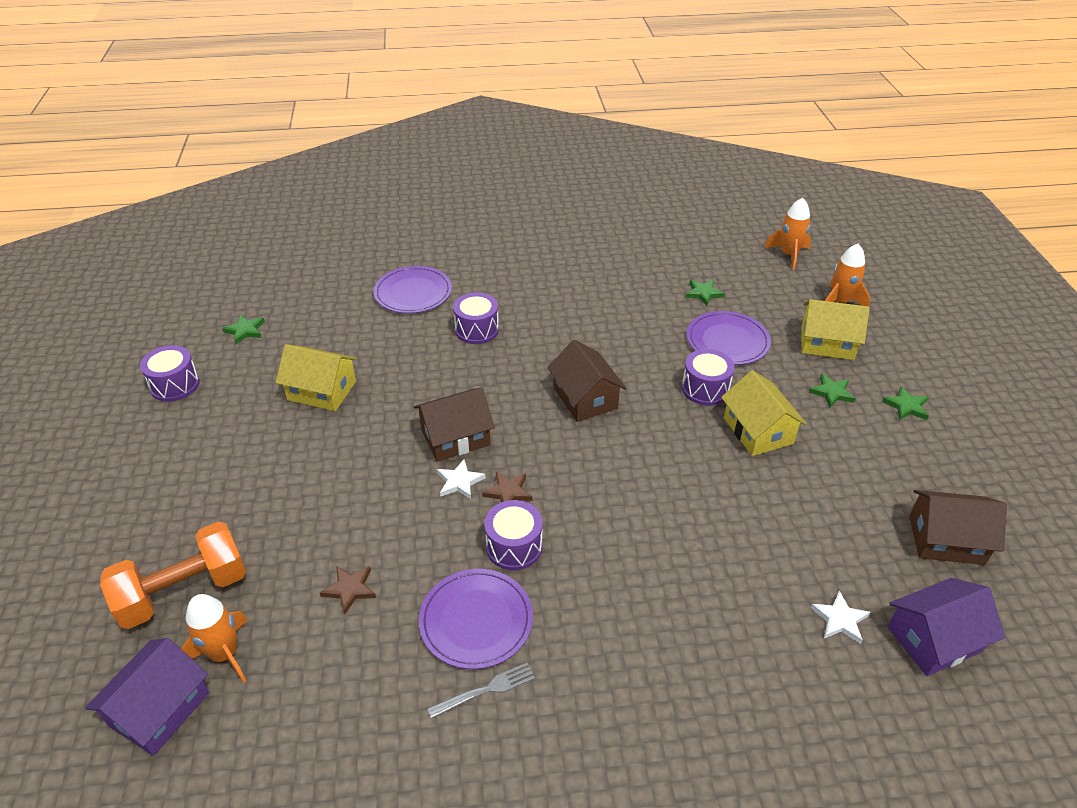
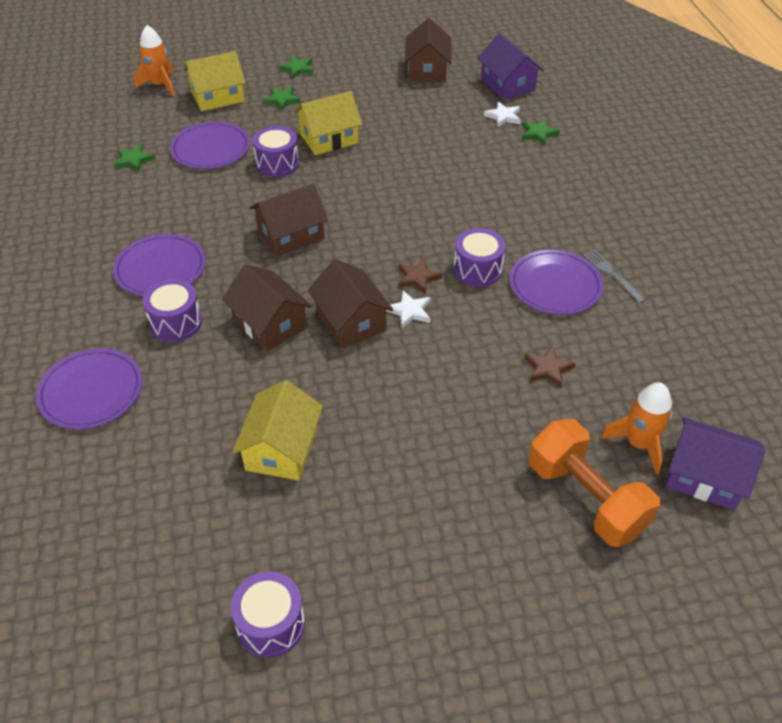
camera: 95 degrees left, 5 degrees up
green star [222,315,265,344] -> green star moved to [522,119,560,146]
orange rocket [764,198,811,270] -> none
yellow house [801,299,870,360] -> yellow house turned 60 degrees clockwise [184,51,246,111]
none -> purple plate [113,234,206,296]
none -> brown house [222,264,312,351]

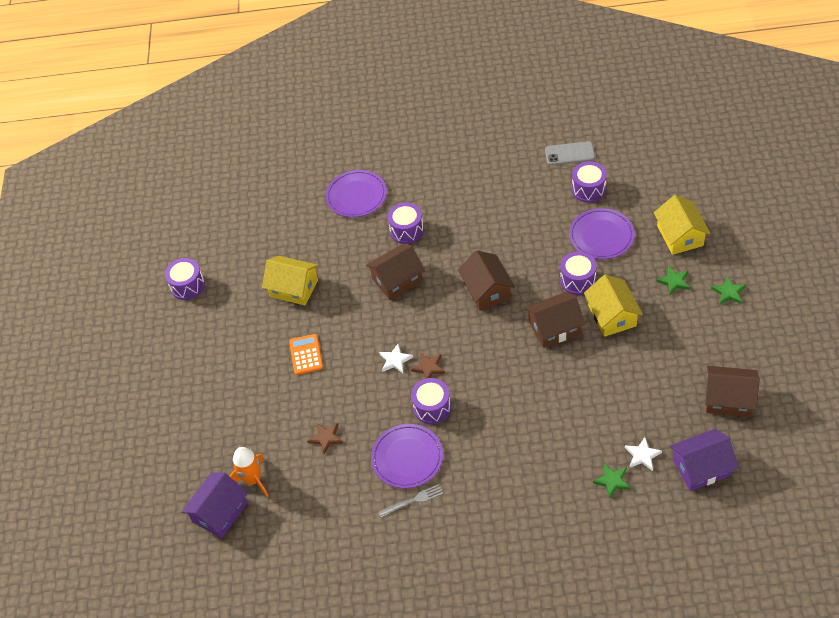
camera: 105 degrees right, 5 degrees up
purple plate [113,234,206,296] -> none
green star [114,144,155,172] -> purple drum [572,161,607,203]
orange rocket [134,25,175,96] -> none
brown house [308,259,393,348] -> brown house moved to [525,292,585,348]
orange dumbbell [528,419,660,547] -> none
none -> orange calculator [289,334,323,375]
none -> grey phone [545,141,595,165]

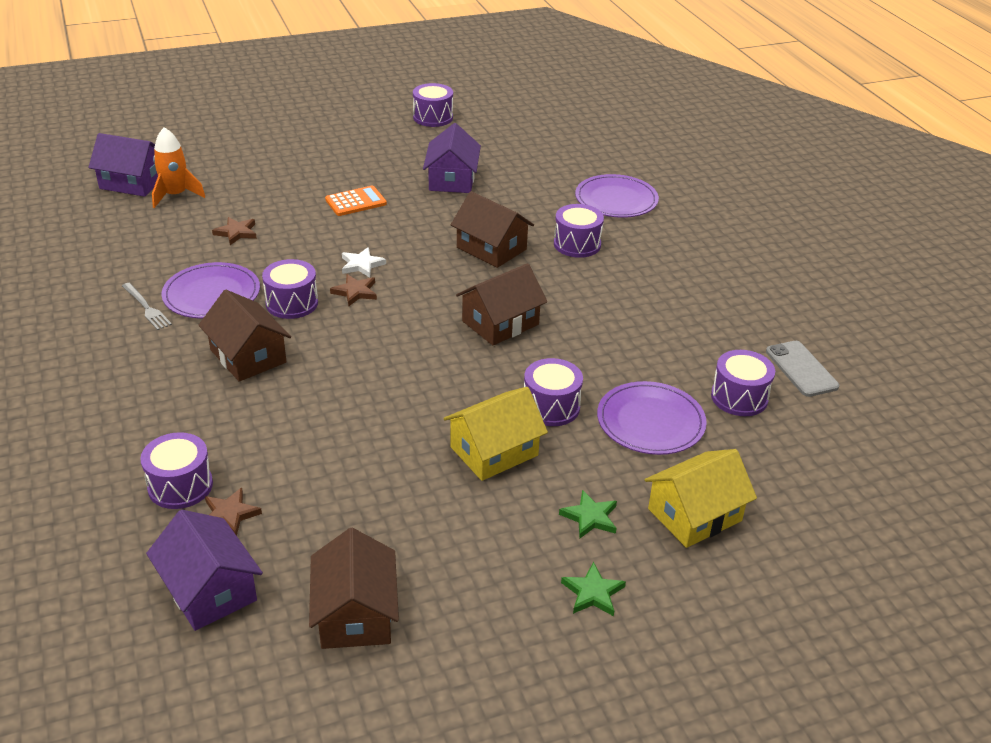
camera: 65 degrees right, 15 degrees down
yellow house [262,256,319,305] -> purple house [423,123,481,193]
brown house [525,292,585,348] -> brown house moved to [198,290,291,382]
green star [593,464,631,499] -> purple drum [140,432,213,509]
white star [625,437,662,471] -> brown star [205,488,262,536]

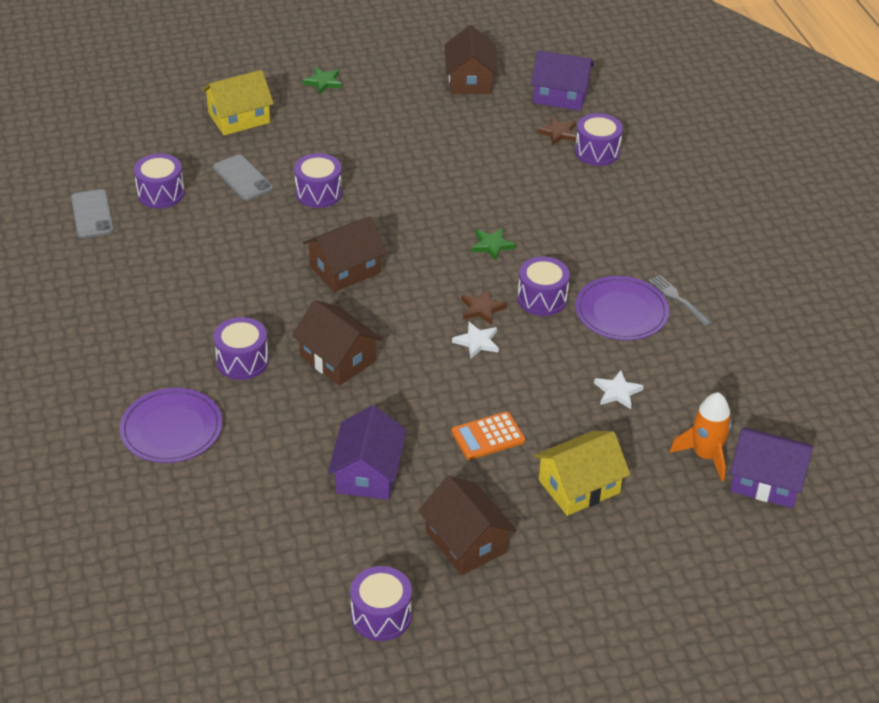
camera: 175 degrees left, 5 degrees up
purple house [146,510,263,631] -> purple house turned 45 degrees counterclockwise [531,50,594,111]
brown house [198,290,291,382] -> brown house moved to [418,476,517,575]
brown star [212,217,257,245] -> white star [594,370,644,409]
yellow house [443,387,548,481] -> yellow house moved to [534,431,630,516]
green star [559,490,617,539] -> green star moved to [471,228,516,261]
purple plate [597,381,707,455] -> grey phone [213,155,273,201]

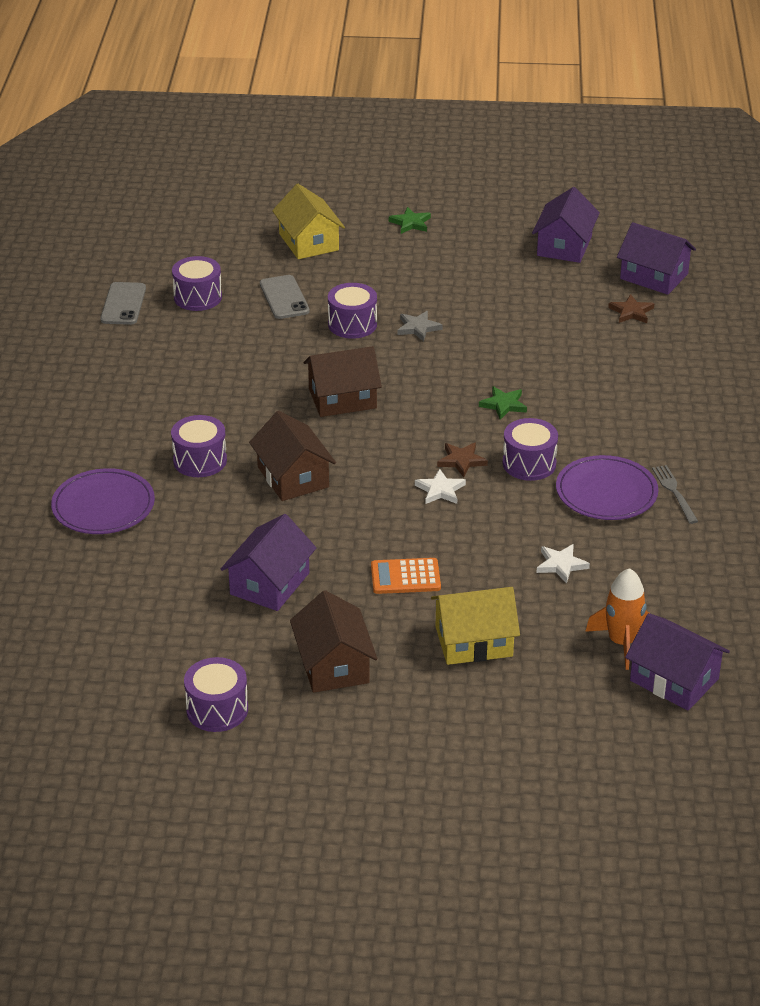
camera: 20 degrees right, 5 degrees down
yellow house [202,70,274,135] -> yellow house turned 75 degrees clockwise [272,184,345,259]
brown house [445,25,498,94] -> purple house [532,187,600,263]
purple drum [575,113,623,166] -> none
none -> grey star [397,311,443,341]

